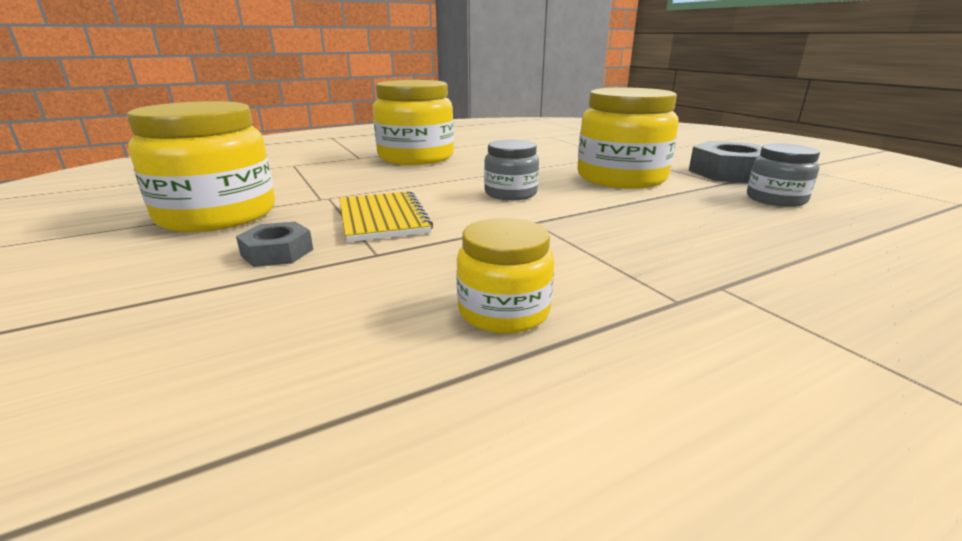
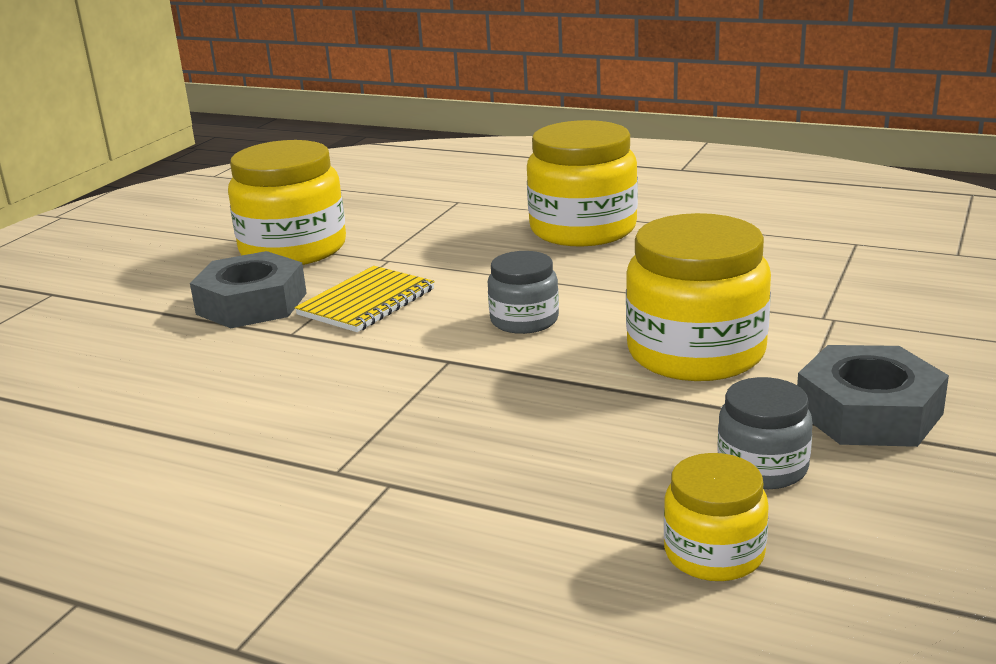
camera: 55 degrees right, 0 degrees up
grey nut [236,222,313,267] -> grey nut [190,251,307,328], size x1.82
yellow jar [456,218,554,334] -> yellow jar moved to [664,453,769,581]

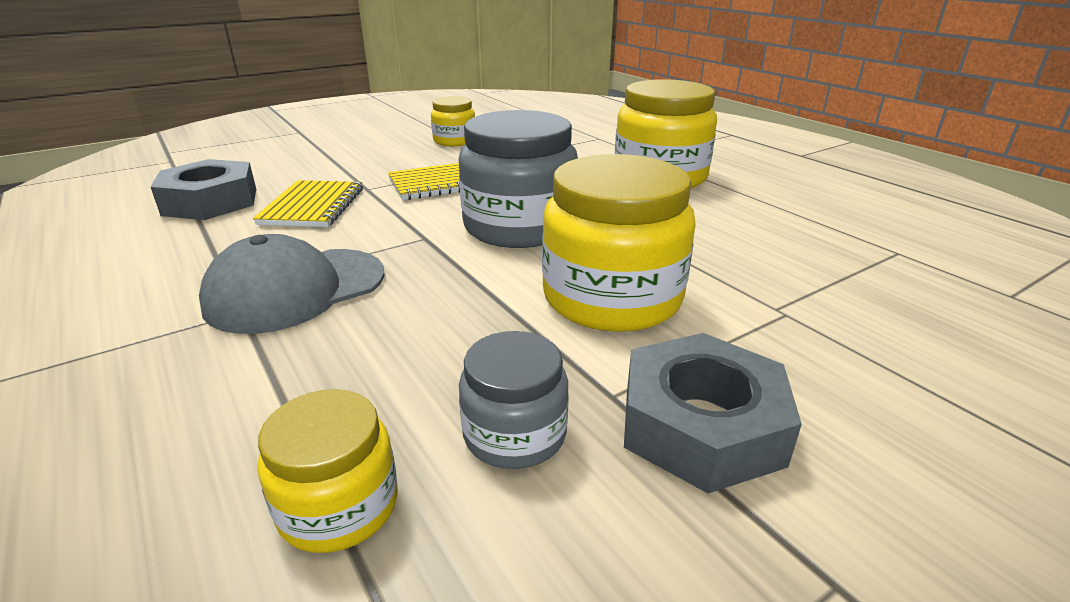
camera: 30 degrees right, 5 degrees up
grey nut [190,251,307,328] -> grey nut moved to [151,159,256,220]
yellow jar [228,140,346,265] -> yellow jar [431,96,475,146], size x0.54
grey jar [488,251,559,334] -> grey jar [459,110,578,248], size x1.85
none -> grey cap [199,234,385,334]
none -> yellow notebook [253,180,363,227]

